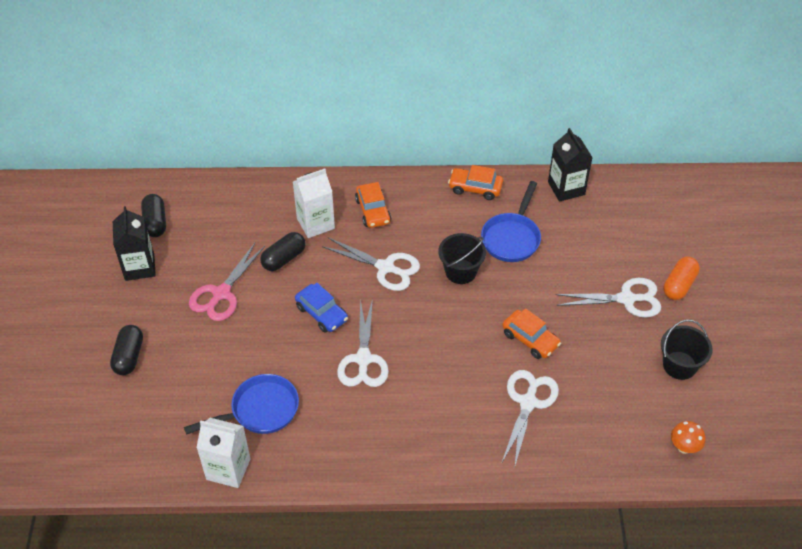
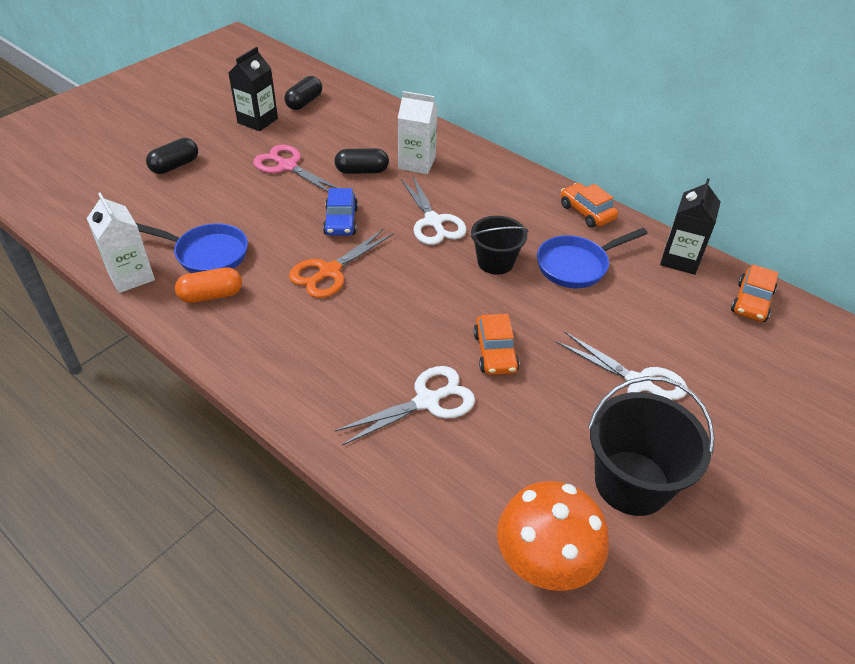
camera: 40 degrees right, 5 degrees down
pink scissors [189,243,265,321] -> pink scissors turned 60 degrees clockwise [253,145,338,192]
white scissors [337,298,389,387] -> orange scissors [289,229,393,298]
orange car [355,182,391,228] -> orange car moved to [731,264,778,322]
black bucket [661,320,713,380] -> black bucket [588,376,715,516], size x1.56
orange capsule [664,257,700,300] -> orange capsule moved to [175,267,242,303]
orange mushroom [671,421,706,454] -> orange mushroom [497,481,609,591], size x2.12

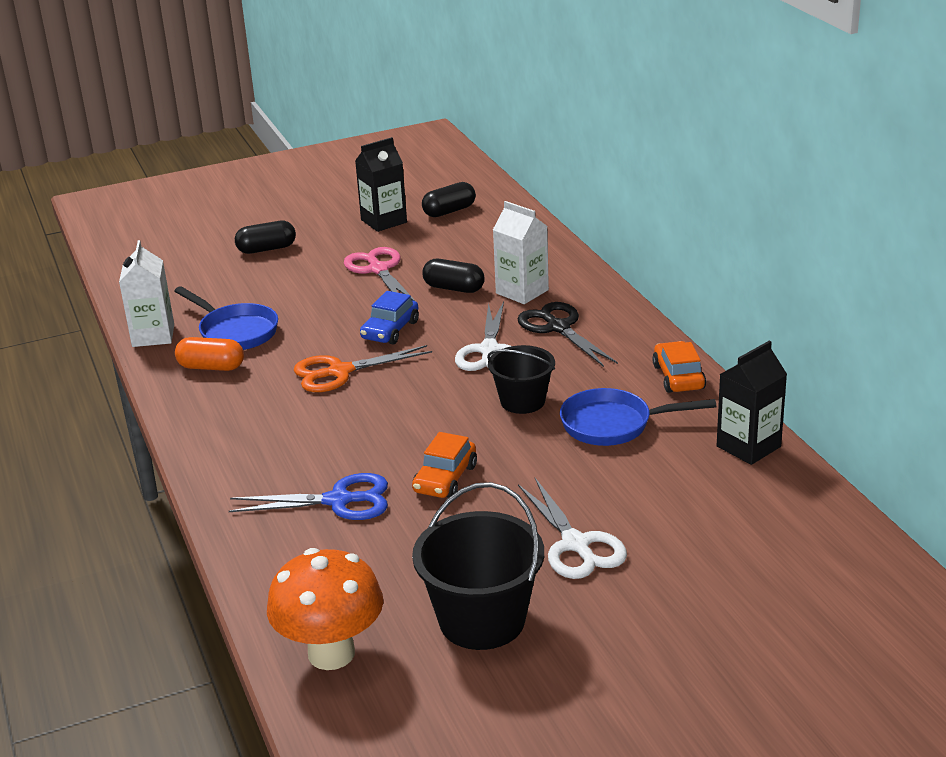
camera: 30 degrees right, 15 degrees down
white scissors [334,366,475,445] -> blue scissors [229,473,388,520]
orange car [731,264,778,322] -> none
none -> black scissors [517,302,618,367]

